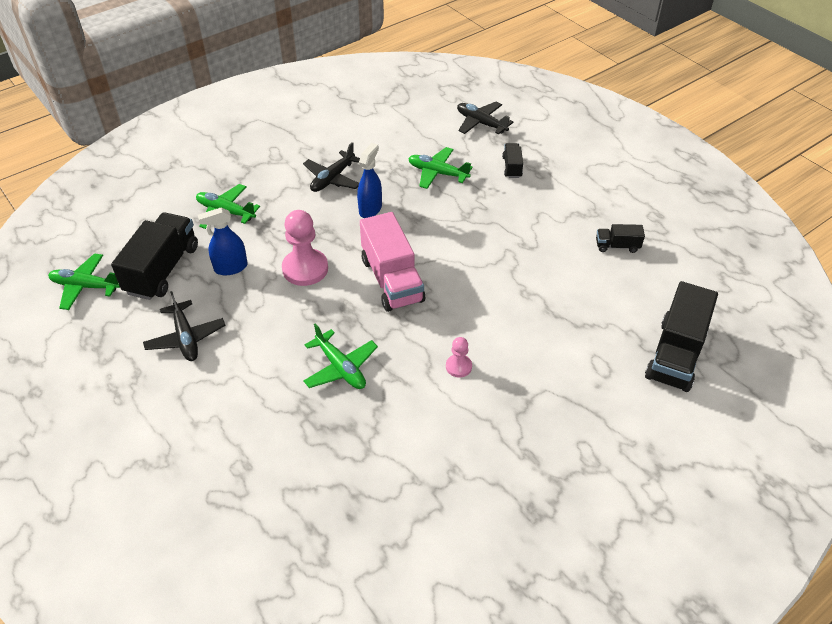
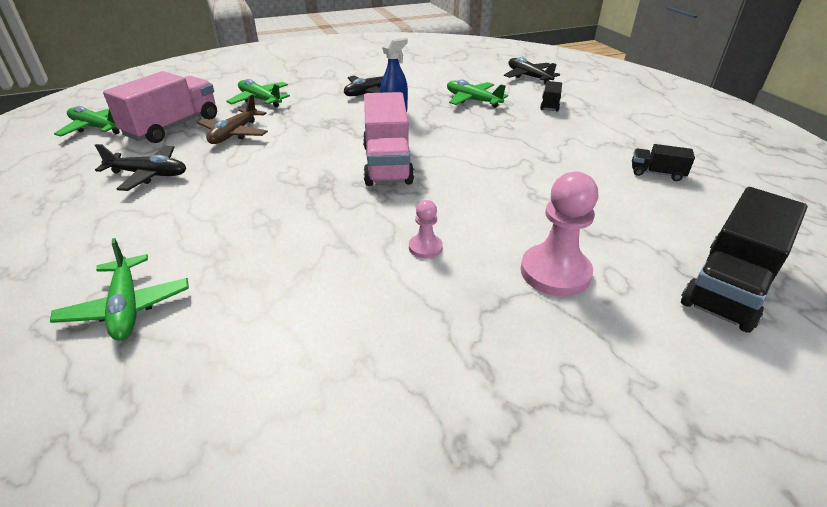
camera: 15 degrees right, 10 degrees down
black truck [111,213,198,300] -> pink truck [103,71,217,143]
black plane [143,291,226,361] -> black plane turned 75 degrees counterclockwise [95,144,186,191]
blue spray bottle [198,207,248,275] -> brown plane [197,94,268,144]
pink pawn [282,210,328,286] -> pink pawn moved to [521,172,598,297]
green plane [303,323,378,389] -> green plane moved to [50,238,189,341]

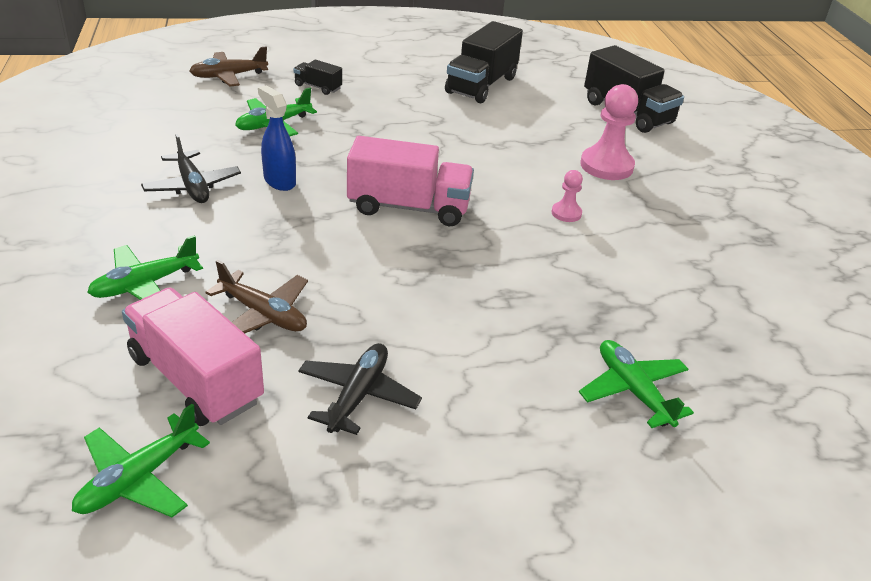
camera: 80 degrees left, 0 degrees up
green plane [50,238,189,341] -> green plane turned 105 degrees counterclockwise [579,340,694,428]
black plane [504,57,560,84] -> brown plane [189,46,268,86]
black truck [632,144,695,181] -> black truck [445,21,523,103], size x2.05

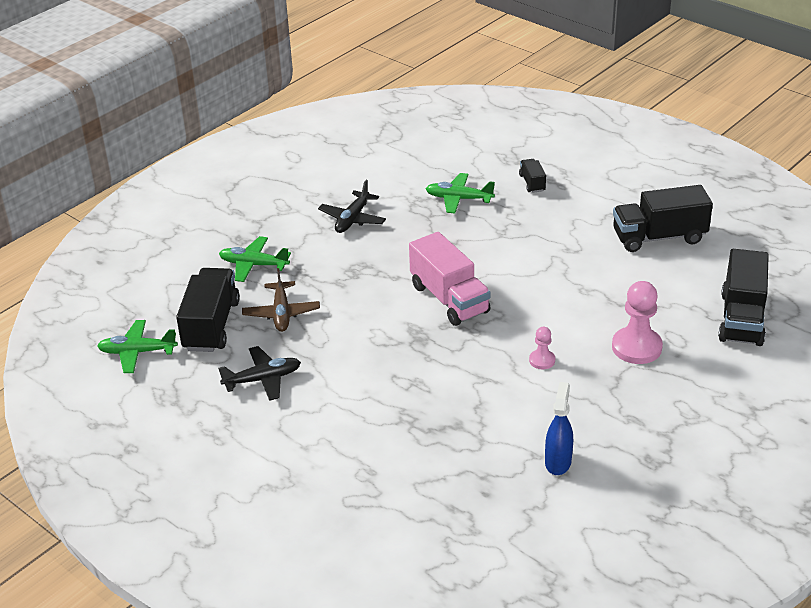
camera: 55 degrees right, 0 degrees up
pink truck [122,288,264,426] -> black truck [176,268,240,352]
brown plane [189,46,268,86] -> none
blue spray bottle [258,85,296,191] -> blue spray bottle moved to [545,382,573,475]
green plane [579,340,694,428] -> none

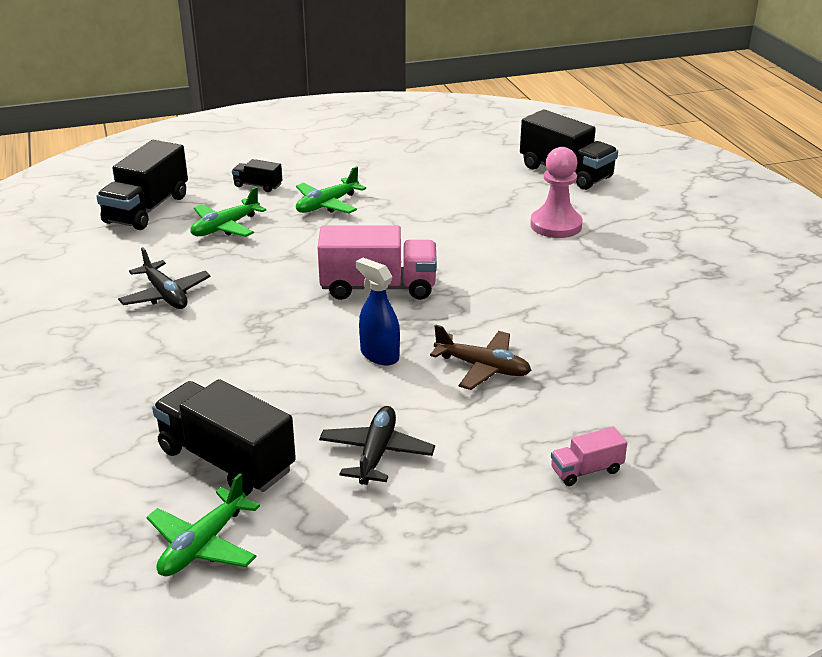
camera: 60 degrees left, 5 degrees down
green plane [219,236,291,282] -> green plane moved to [296,166,366,213]
brown plane [242,268,320,332] -> brown plane moved to [430,324,531,390]
pink pawn [529,327,555,369] -> none
blue spray bottle [545,382,573,475] -> blue spray bottle moved to [355,258,400,365]
black truck [613,185,713,252] -> black truck moved to [96,140,188,230]
none -> pink truck [551,427,627,486]

